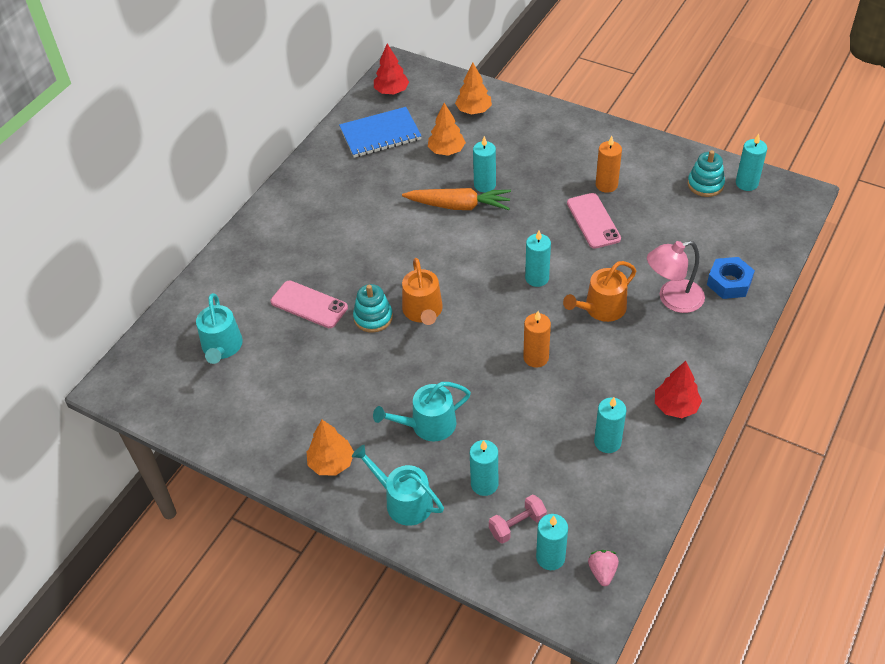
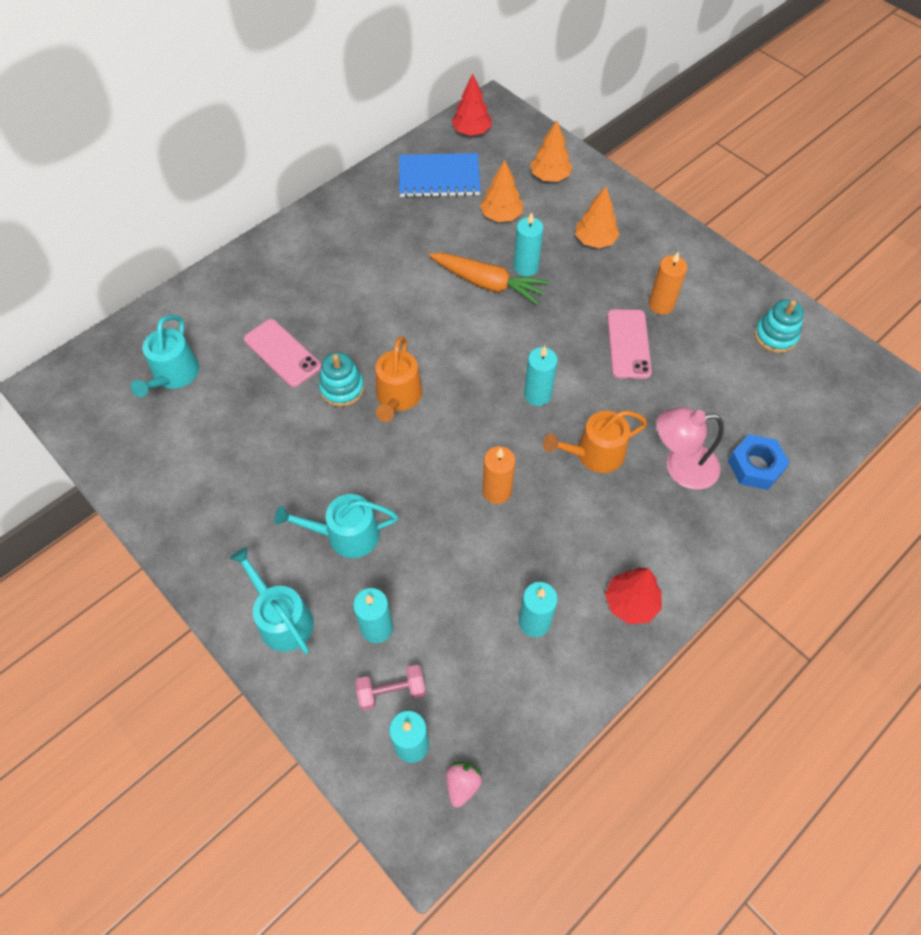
camera: 15 degrees right, 10 degrees up
orange tree [307,420,354,475] -> orange tree moved to [575,186,620,248]
turquoise candle [736,134,767,191] -> none

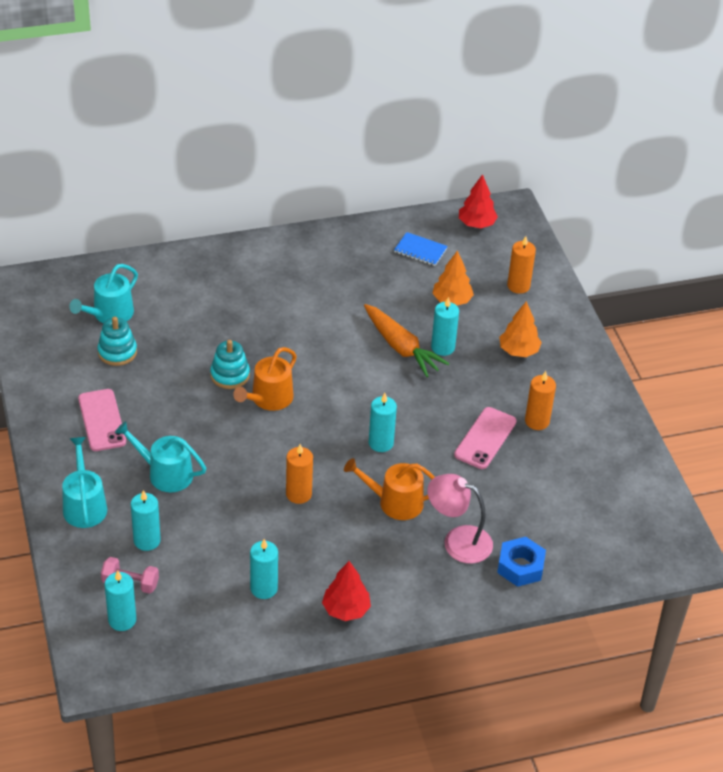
camera: 25 degrees right, 15 degrees down
pink phone [244,319,321,387] -> pink phone moved to [78,389,126,451]
blue notebook [399,153,480,198] -> blue notebook [394,232,448,266], size x0.59
pink strawberry [446,762,482,808] -> none
orange tree [531,120,572,182] -> orange candle [507,236,536,294]
turquoise stacking toy [754,299,804,353] -> turquoise stacking toy moved to [97,317,137,366]

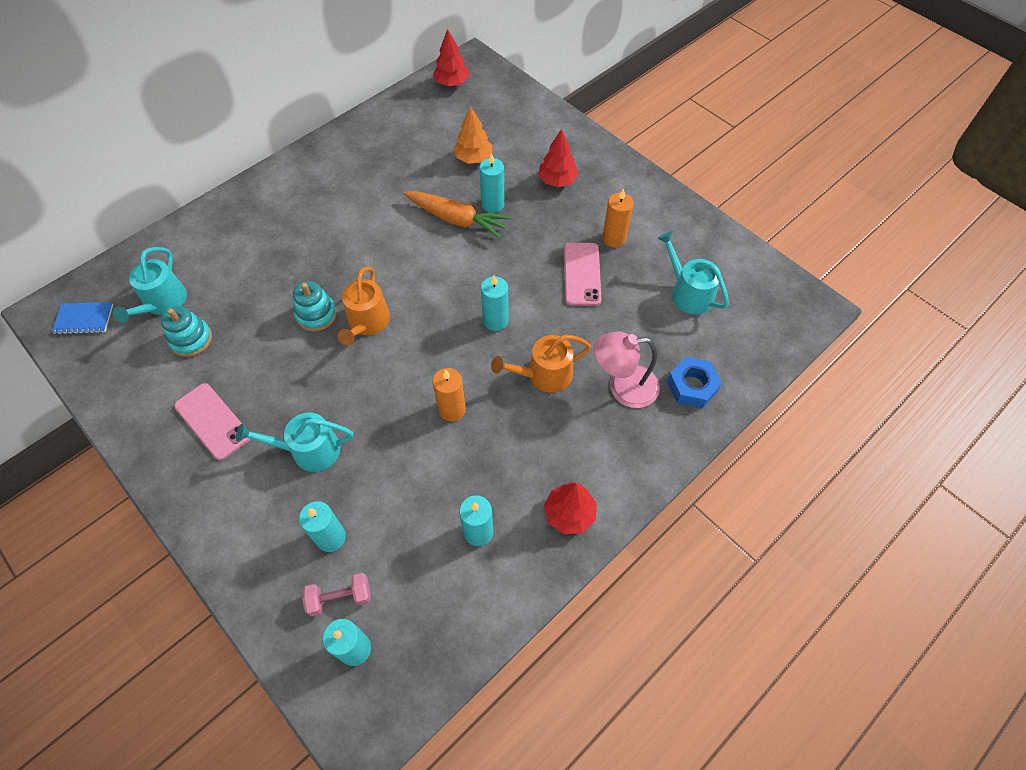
camera: 25 degrees left, 15 degrees up
turquoise watering can [62,437,107,528] -> turquoise watering can moved to [658,231,729,315]
blue notebook [394,232,448,266] -> blue notebook moved to [52,302,114,335]
orange tree [499,301,542,357] -> red tree [538,129,579,187]
orange candle [507,236,536,294] -> none

